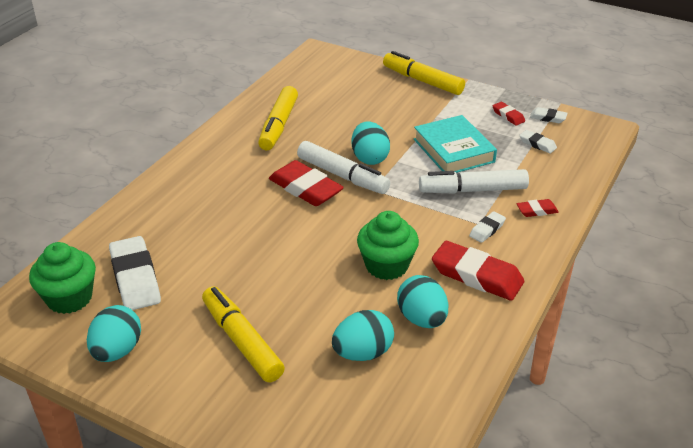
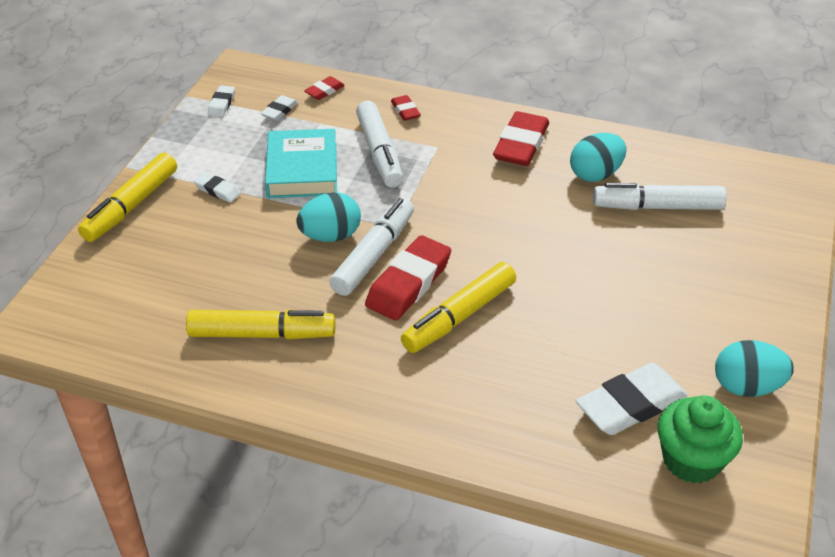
camera: 100 degrees left, 5 degrees up
yellow marker [202,286,285,382] -> yellow marker moved to [401,262,516,353]
turquoise egg [332,310,394,361] -> white marker [593,183,727,210]
green cupcake [357,211,419,280] -> none
turquoise book [414,115,497,173] -> turquoise book turned 60 degrees counterclockwise [265,129,337,198]
white eraser [469,211,506,243] -> white eraser moved to [194,172,241,202]
red eraser [493,102,525,126] -> red eraser moved to [304,76,345,100]

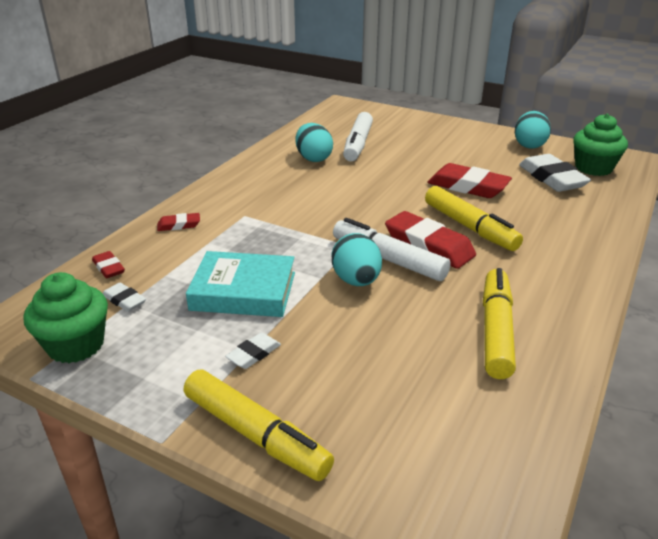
camera: 80 degrees left, 10 degrees down
white eraser [208,85,235,117] -> green cupcake [24,272,108,363]
white marker [356,101,403,188] -> none
red eraser [493,111,549,166] -> red eraser moved to [427,163,512,198]

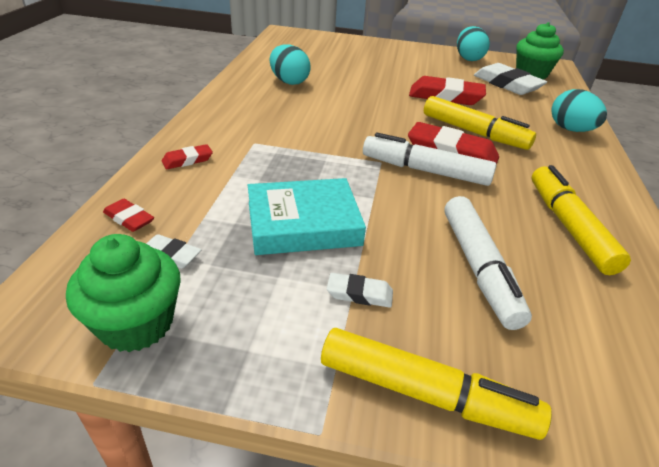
camera: 20 degrees left, 5 degrees up
white eraser [225,332,281,369] -> white eraser turned 75 degrees clockwise [327,273,393,308]
turquoise egg [332,233,382,286] -> turquoise egg moved to [551,89,607,132]
white marker [343,112,373,161] -> white marker moved to [444,196,532,330]

